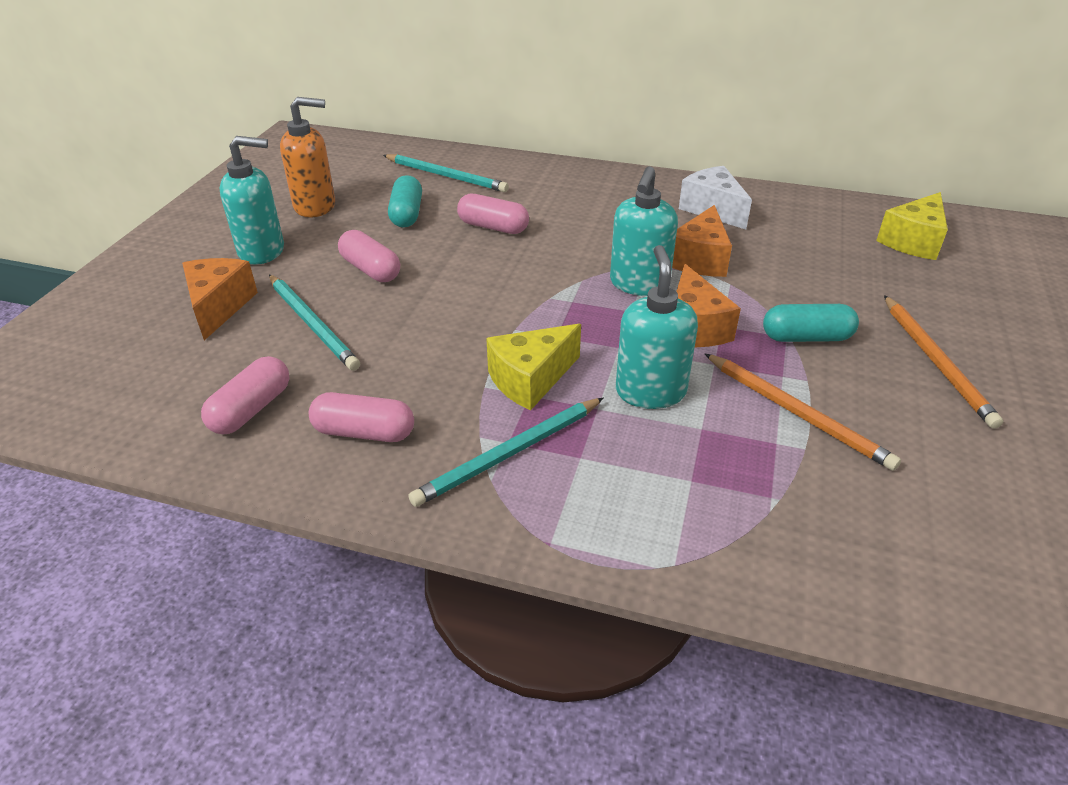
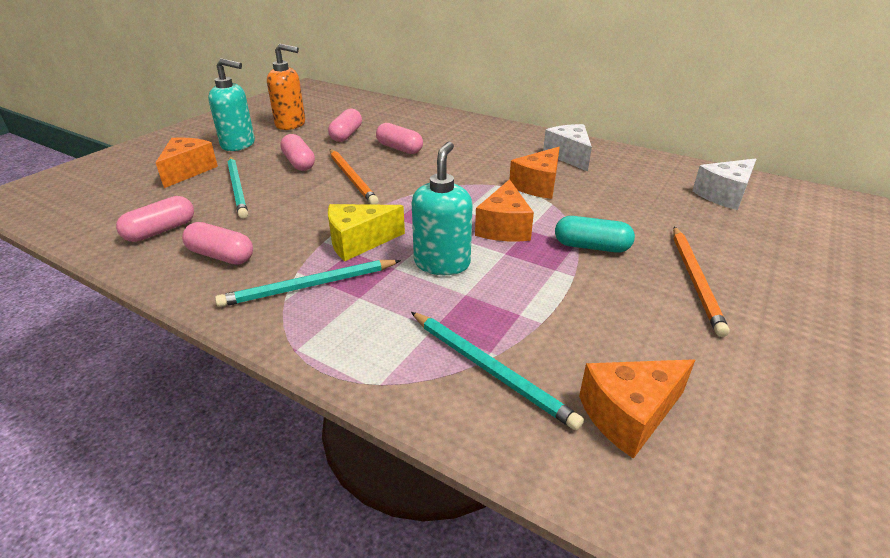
camera: 15 degrees right, 5 degrees down
turquoise pencil [383,154,509,192] -> turquoise pencil moved to [411,312,584,430]
turquoise capsule [388,175,422,227] -> pink capsule [328,108,362,142]
turquoise soap dispenser [610,166,678,296] -> none
orange pencil [704,353,901,471] -> orange pencil moved to [330,149,379,205]
yellow cheese [876,192,948,260] -> white cheese [692,158,756,210]
none -> orange cheese [579,359,695,459]

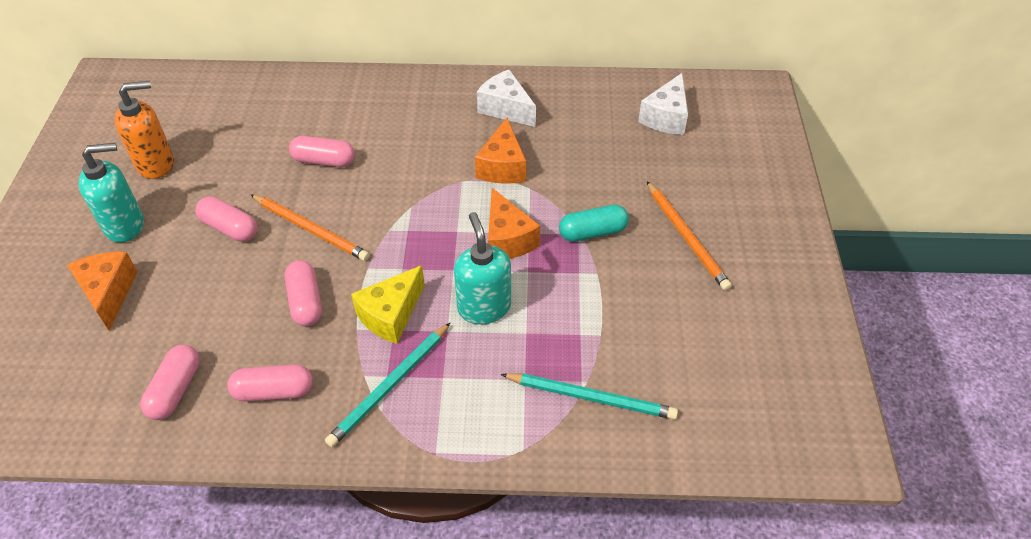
camera: 30 degrees left, 15 degrees up
turquoise pencil [227,157,248,218] -> none
pink capsule [328,108,362,142] -> pink capsule moved to [285,260,322,326]
orange cheese [579,359,695,459] -> none

